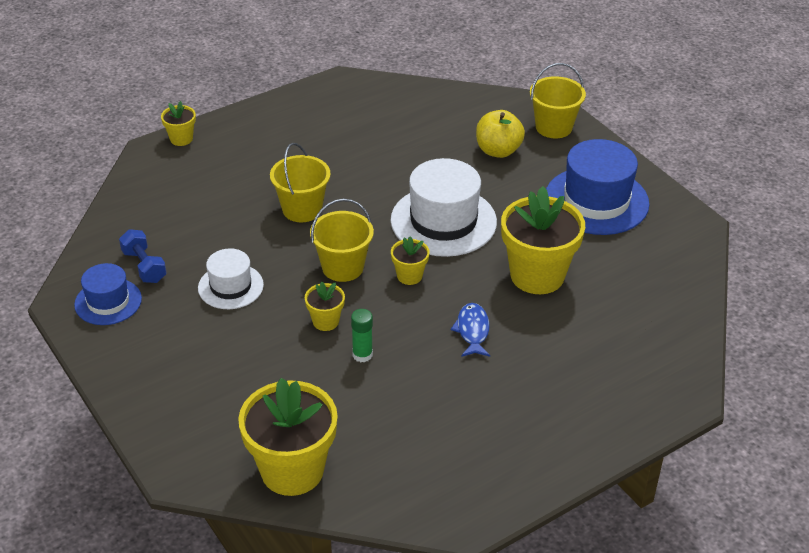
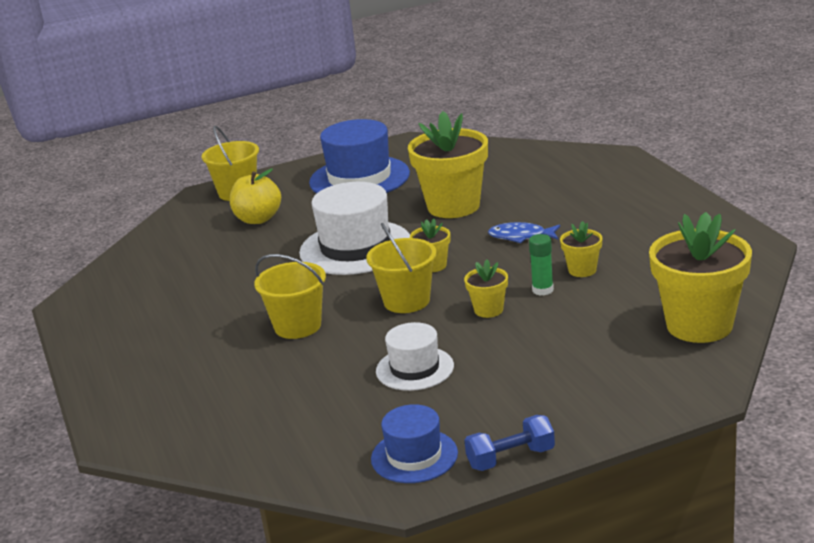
camera: 75 degrees left, 15 degrees down
blue dumbbell [119,229,167,283] -> blue dumbbell moved to [464,415,555,471]
yellow flower pot [161,101,196,146] -> yellow flower pot moved to [560,221,602,277]

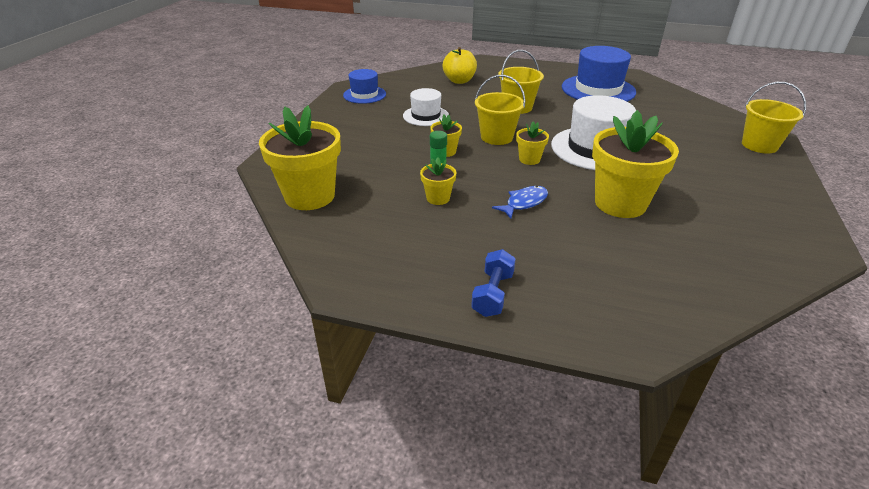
camera: 125 degrees right, 10 degrees up
yellow apple [230,168,281,224] -> yellow apple moved to [443,47,477,84]
blue hat [309,119,410,193] -> blue hat moved to [562,46,636,102]
blue dumbbell [464,415,555,471] -> blue dumbbell moved to [471,249,516,317]

